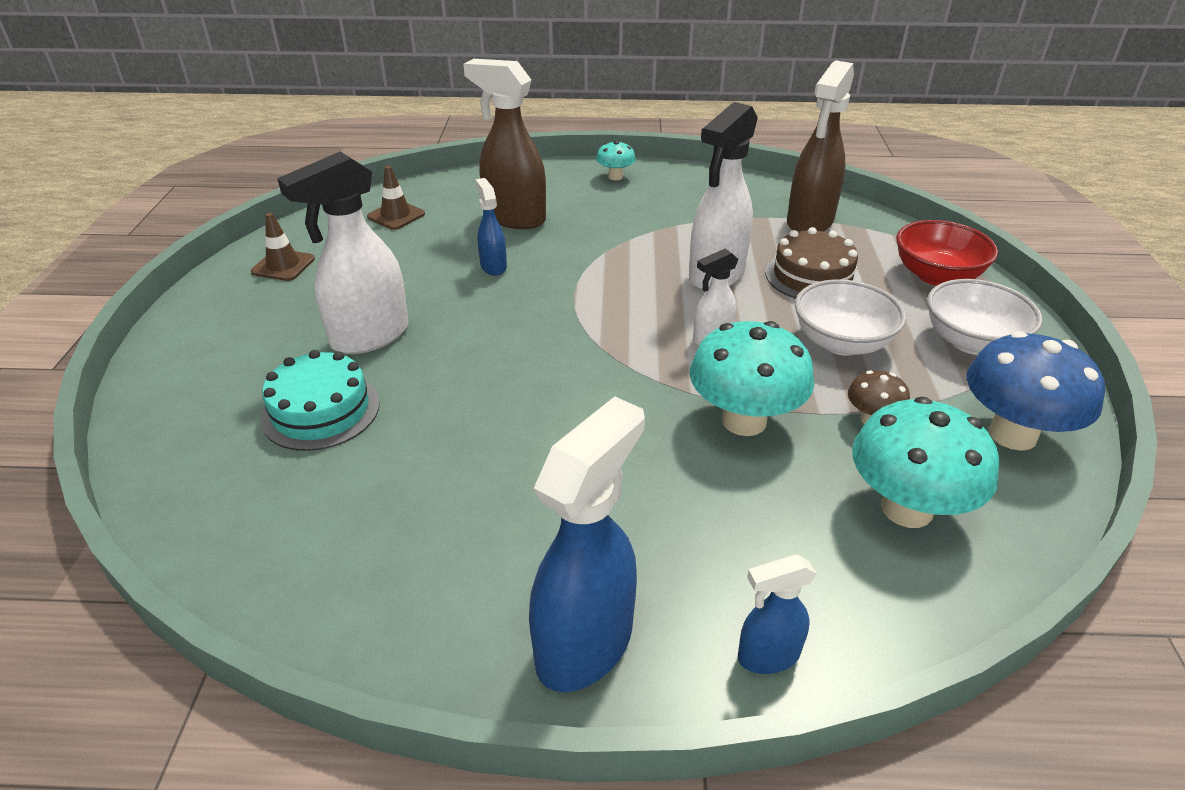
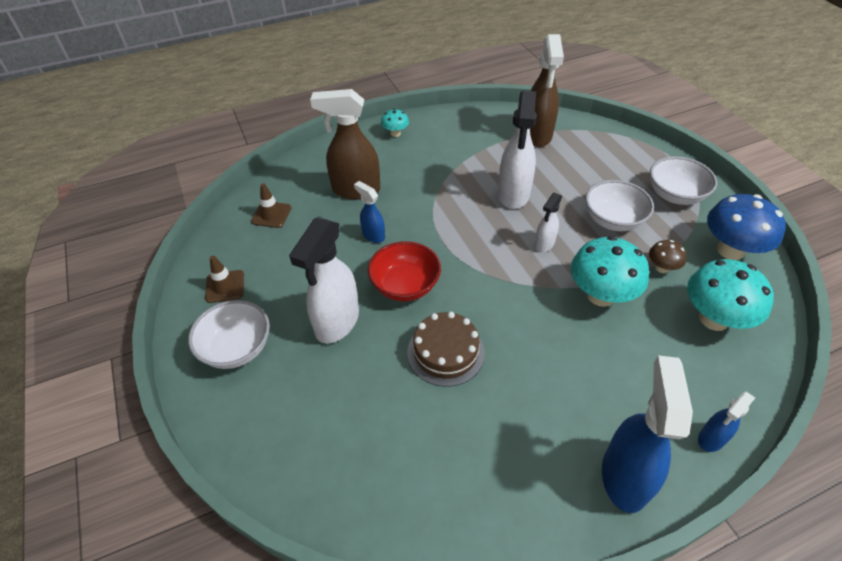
camera: 25 degrees left, 10 degrees up
turquoise cake [260,350,380,451] -> none
brown cake [765,227,861,299] -> brown cake moved to [407,312,485,387]
red bowl [896,220,998,286] -> red bowl moved to [368,241,441,301]
none -> white bowl [188,300,270,369]

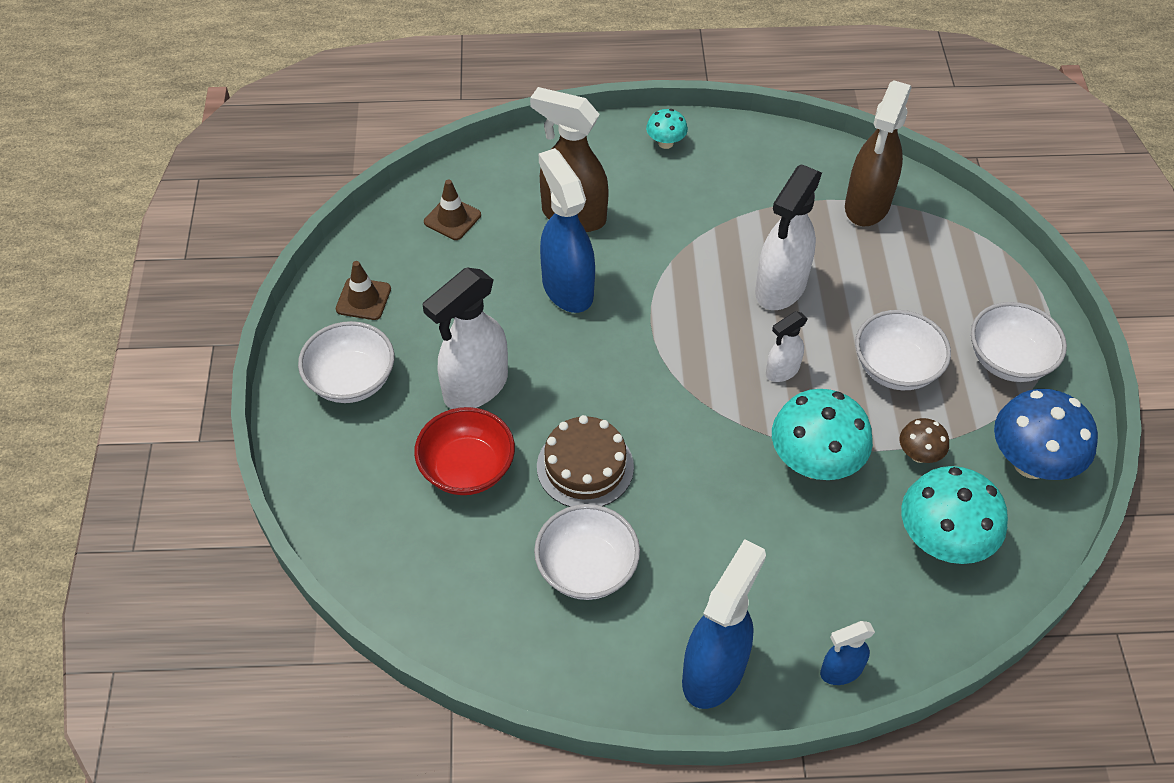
camera: 20 degrees right, 5 degrees up
blue spray bottle [354,181,385,243] -> blue spray bottle [539,148,595,313], size x1.90
red bowl [368,241,441,301] -> red bowl moved to [414,407,515,495]
none -> white bowl [534,504,640,600]

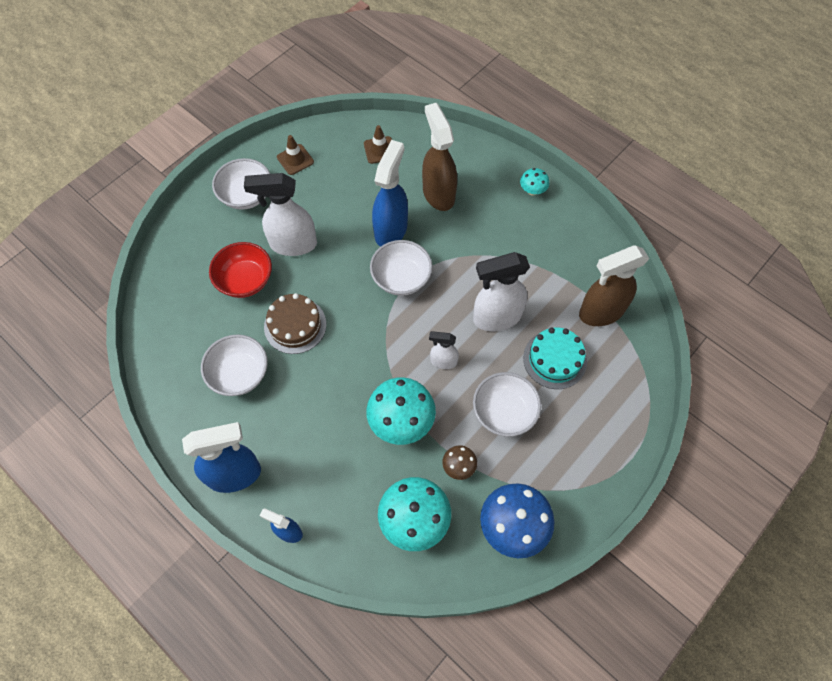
camera: 45 degrees right, 10 degrees up
white bowl [971,302,1067,382] -> white bowl moved to [370,240,433,296]
none -> turquoise cake [523,327,587,389]

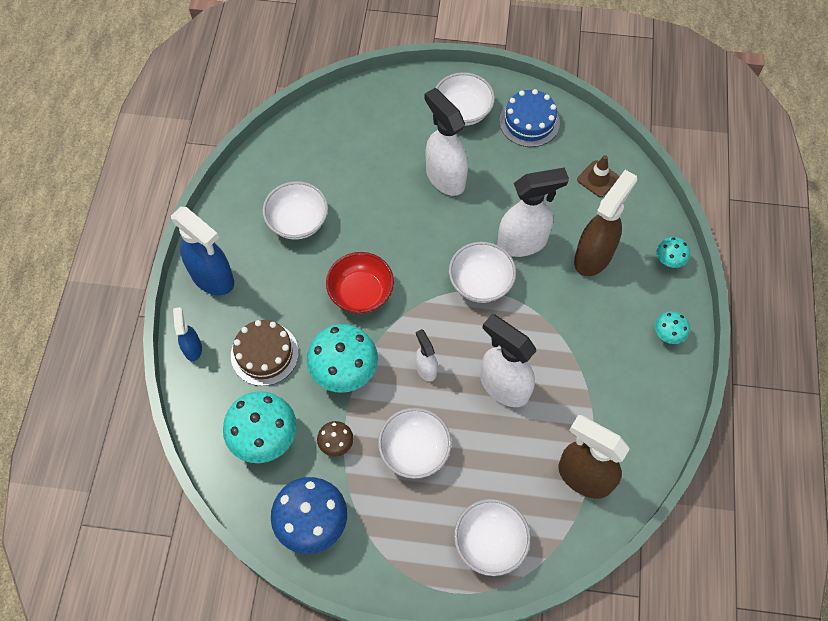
camera: 55 degrees right, 0 degrees up
red bowl [209,242,272,298] -> red bowl moved to [326,252,394,314]
brown cake [264,293,326,354] -> brown cake moved to [231,320,299,386]
brown traffic cone [277,135,314,175] -> blue cake [499,89,560,147]
blue spray bottle [372,140,408,247] -> white spray bottle [497,167,569,257]
turquoise cake [523,327,587,389] -> none
none -> white bowl [454,499,531,576]
none -> turquoise mushroom [657,237,690,268]

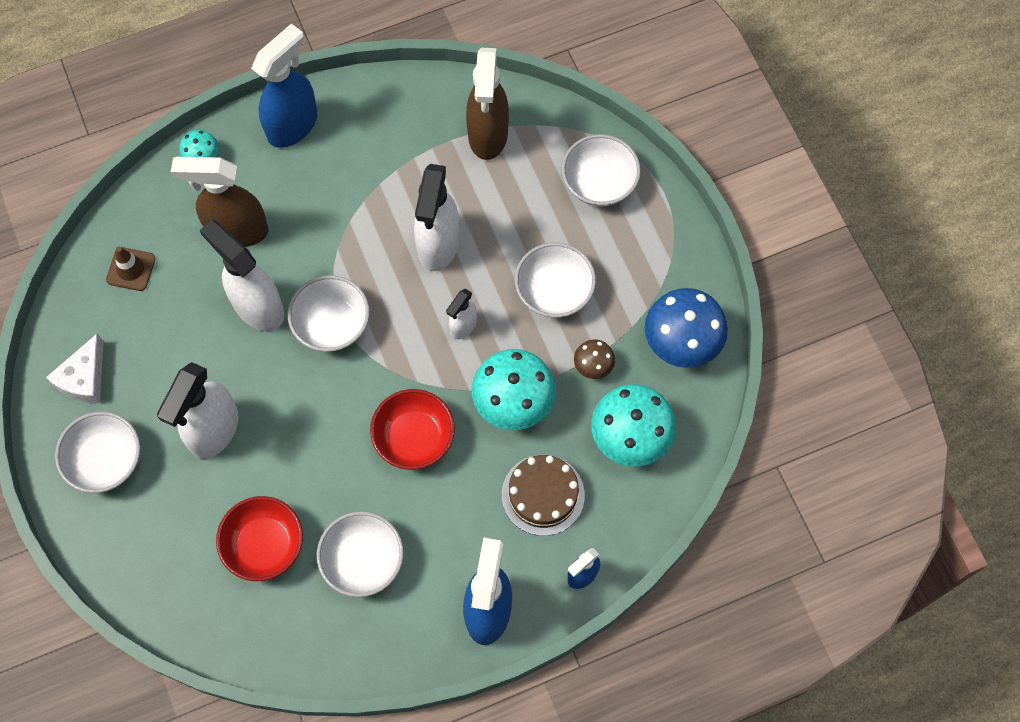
camera: 120 degrees left, 5 degrees up
blue cake [499,89,560,147] -> white cheese [46,334,103,403]
turquoise mushroom [655,311,690,344] -> blue spray bottle [251,24,317,148]
none -> red bowl [216,496,303,581]

